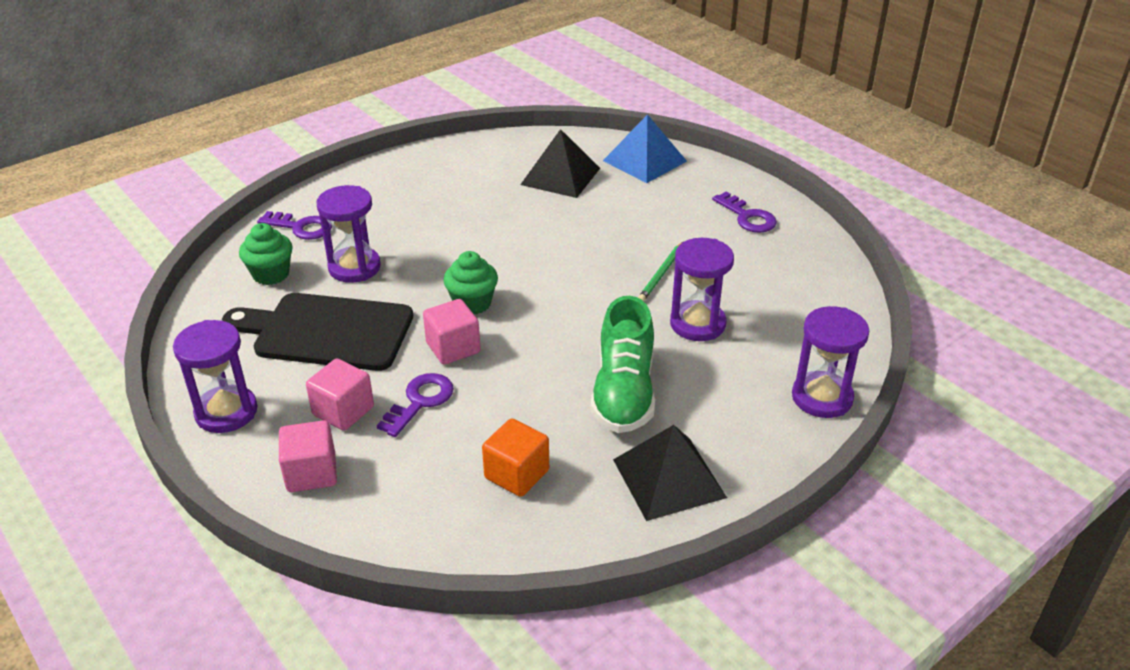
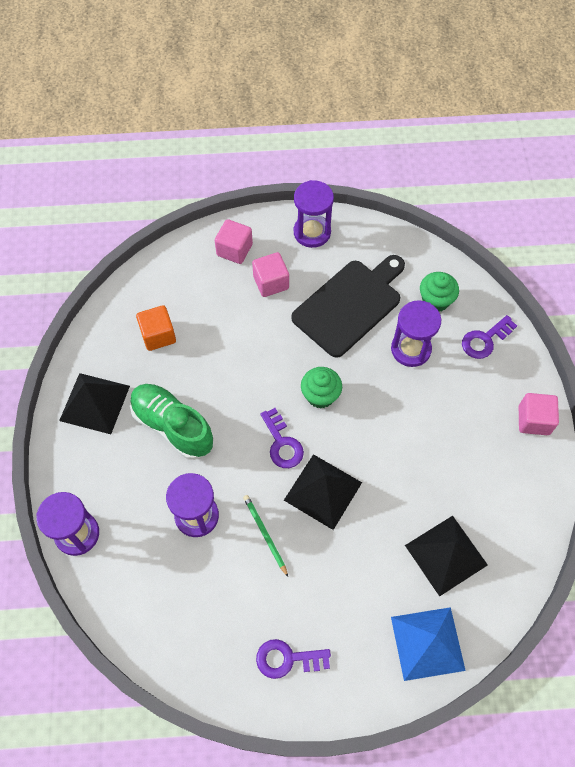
camera: 125 degrees right, 25 degrees up
purple key [376,373,454,437] -> purple key moved to [260,408,304,468]
pink cube [423,299,481,365] -> pink cube moved to [519,393,559,435]
none -> black pyramid [284,454,362,530]

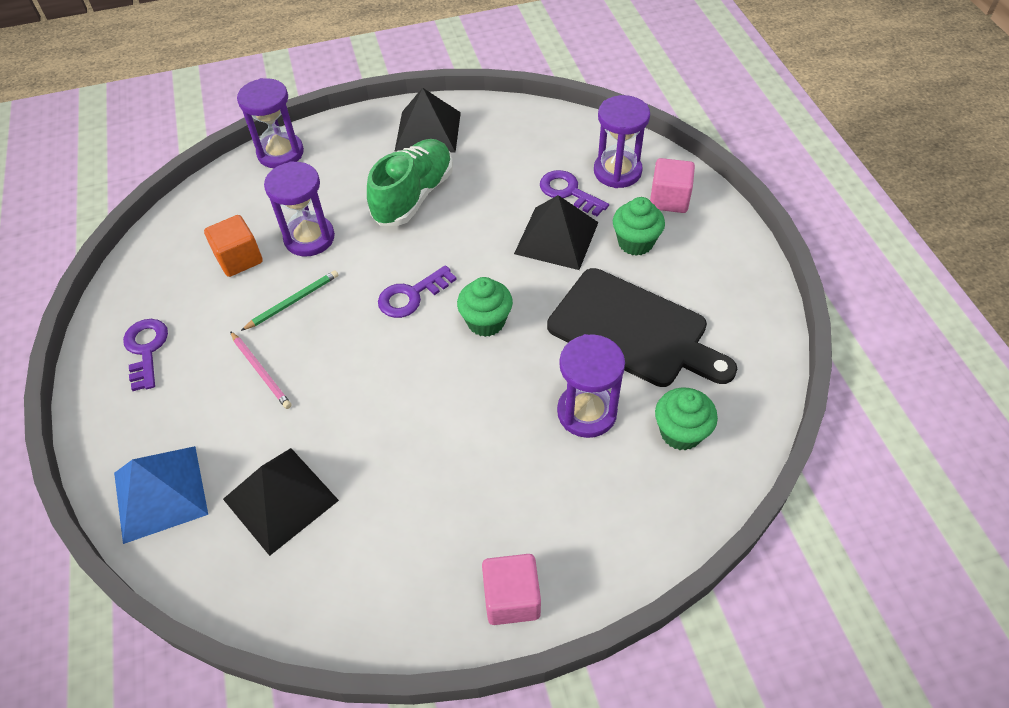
camera: 80 degrees right, 10 degrees down
orange cube [136,305,176,351] -> orange cube moved to [204,215,263,277]
pink cube [252,252,289,297] -> green cupcake [613,197,665,256]
black pyramid [284,454,362,530] -> black pyramid moved to [514,195,598,270]
purple hourglass [294,180,334,248] -> purple hourglass moved to [594,95,650,188]
purple key [462,315,517,359] -> purple key moved to [540,170,609,216]
none -> pink pencil [230,331,292,409]

